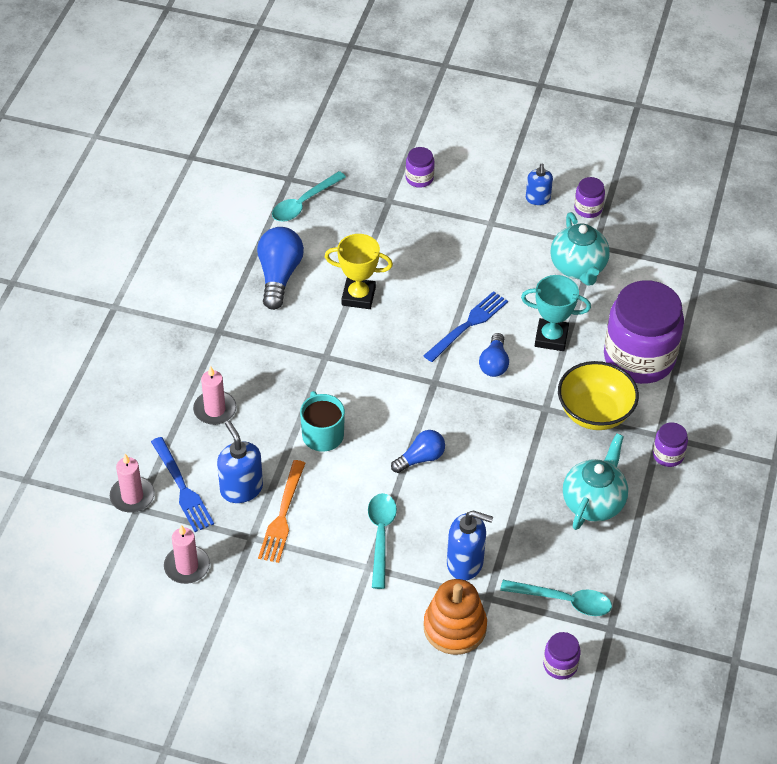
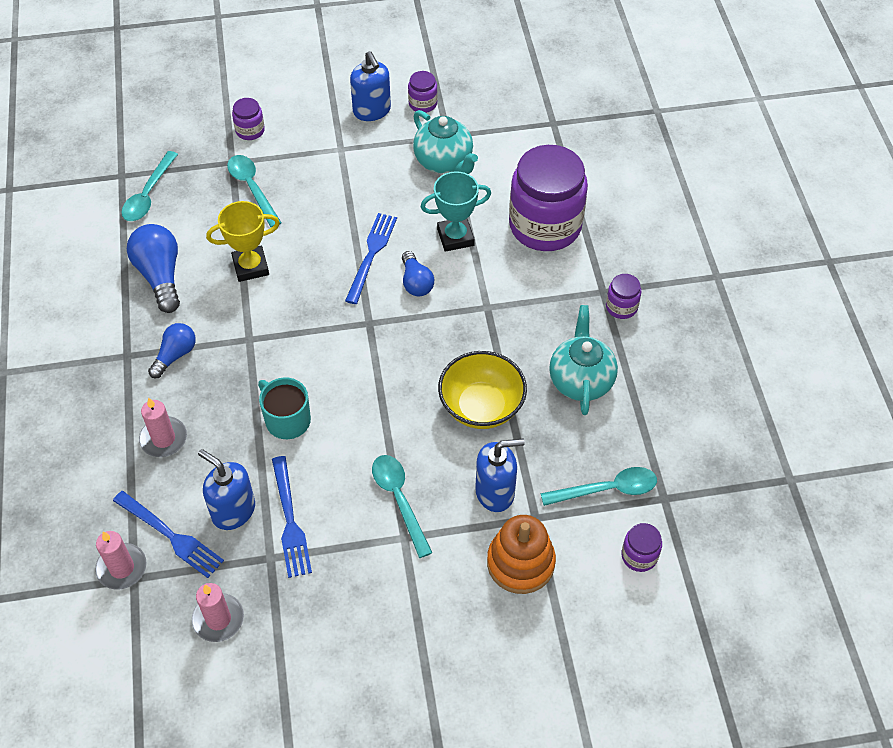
camera: 25 degrees left, 5 degrees up
orange fork [258,460,305,563] -> blue fork [272,456,312,578]
blue light bulb [391,430,445,473] -> blue light bulb moved to [148,323,196,378]
blue soap dispenser [526,164,553,205] -> blue soap dispenser [350,51,391,121], size x1.54
yellow bowl [558,361,639,430] -> yellow bowl moved to [438,351,527,429]
none -> turquoise spoon [227,155,282,228]

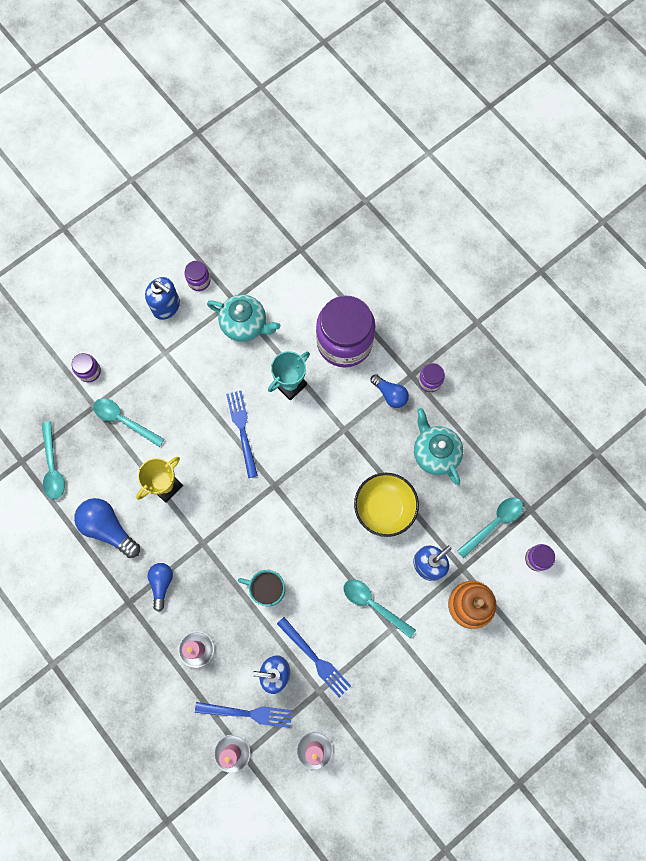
camera: 30 degrees left, 20 degrees up
blue light bulb [402,251,434,296] -> blue light bulb moved to [371,374,409,408]

